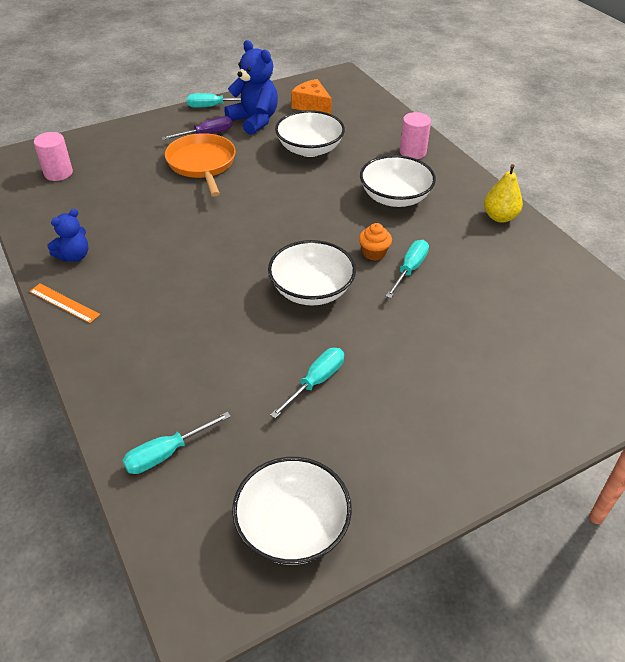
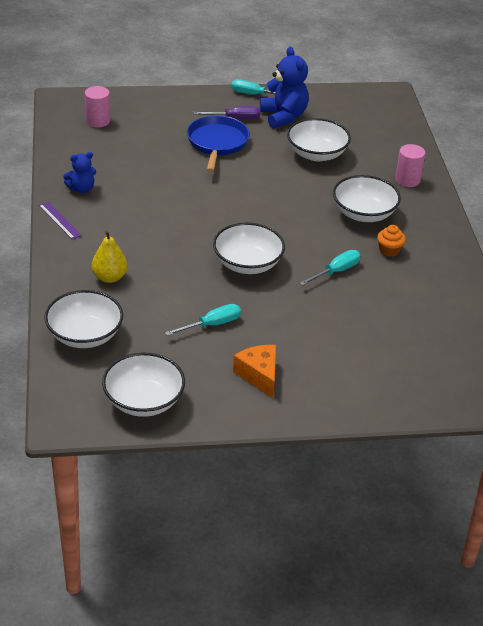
camera: 20 degrees right, 5 degrees down
orange ruler [29,284,100,323] -> purple ruler [39,202,82,239]
turquoise screwdriver [122,412,231,474] -> white bowl [44,290,123,348]
orange pan [165,133,236,196] -> blue pan [187,116,250,172]
orange cheese [291,79,332,114] -> orange cheese moved to [233,345,276,398]
orange cupcake [359,223,392,261] -> orange cupcake moved to [377,225,406,257]
yellow pear [484,164,523,223] -> yellow pear moved to [92,230,127,283]

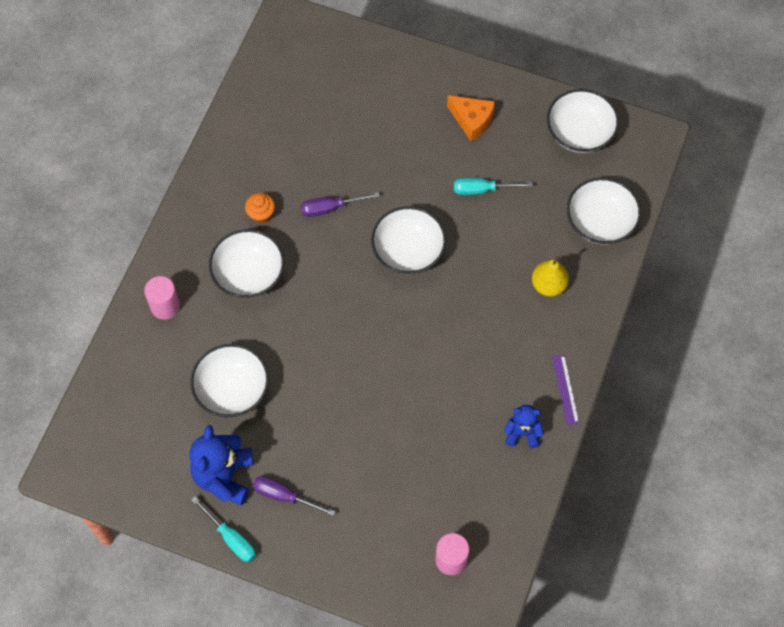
camera: 150 degrees left, 25 degrees up
blue pan [187,116,250,172] -> none
orange cheese [233,345,276,398] -> orange cheese turned 60 degrees counterclockwise [447,95,495,142]
turquoise screwdriver [300,250,361,285] -> purple screwdriver [301,192,380,217]

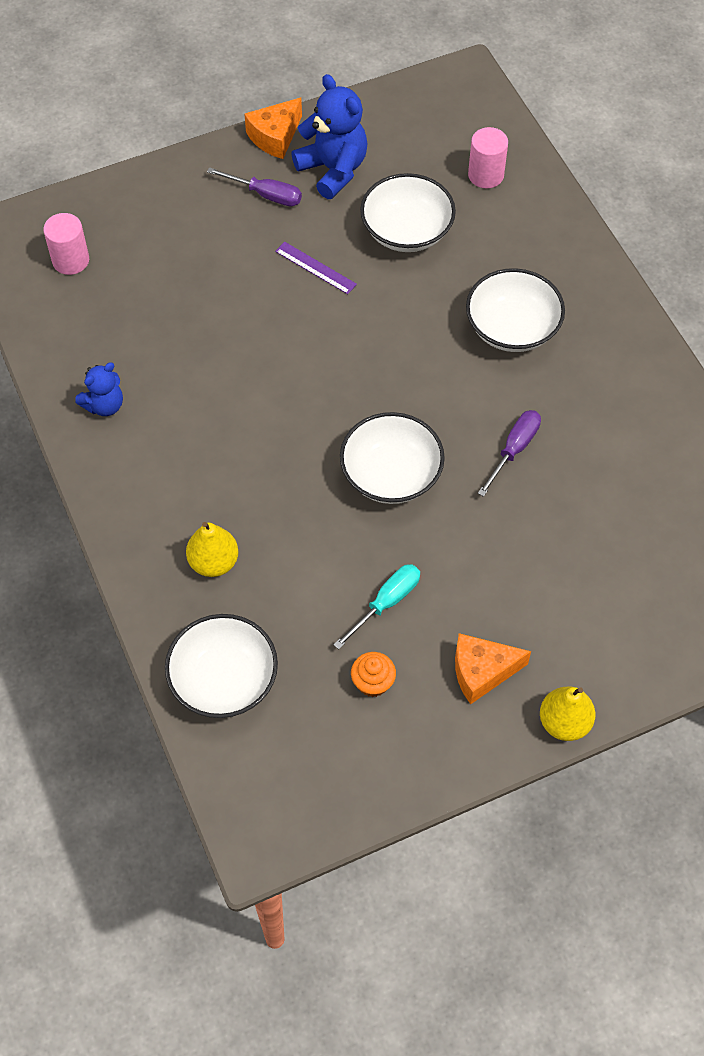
camera: 135 degrees right, 5 degrees down
pink cylinder [144,276,180,319] -> pink cylinder moved to [468,127,508,188]
turquoise screwdriver [191,497,256,562] -> orange cheese [244,98,302,159]
orange cupcake [245,193,275,224] -> orange cupcake moved to [351,652,396,697]
purple screwdriver [253,476,335,516] -> purple screwdriver turned 45 degrees clockwise [207,167,302,207]
white bowl [547,89,619,153] -> none
purple ruler [552,355,579,425] -> purple ruler moved to [275,242,357,294]
none -> yellow pear [540,687,596,741]

